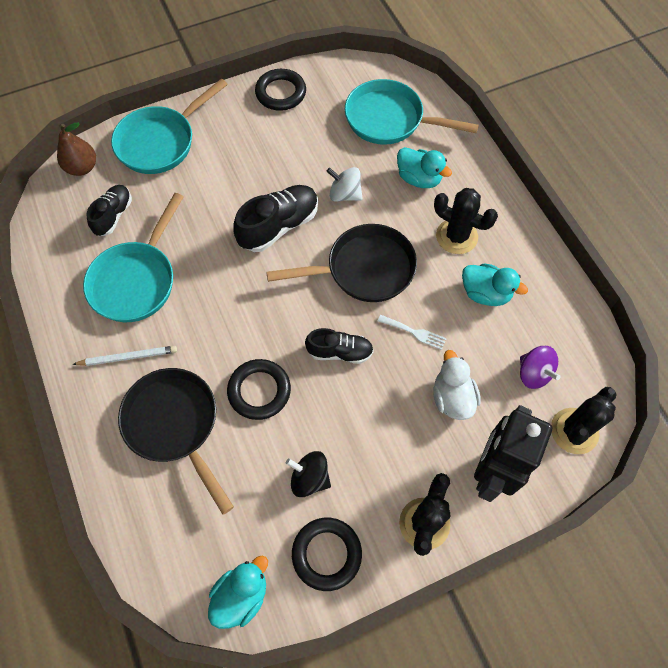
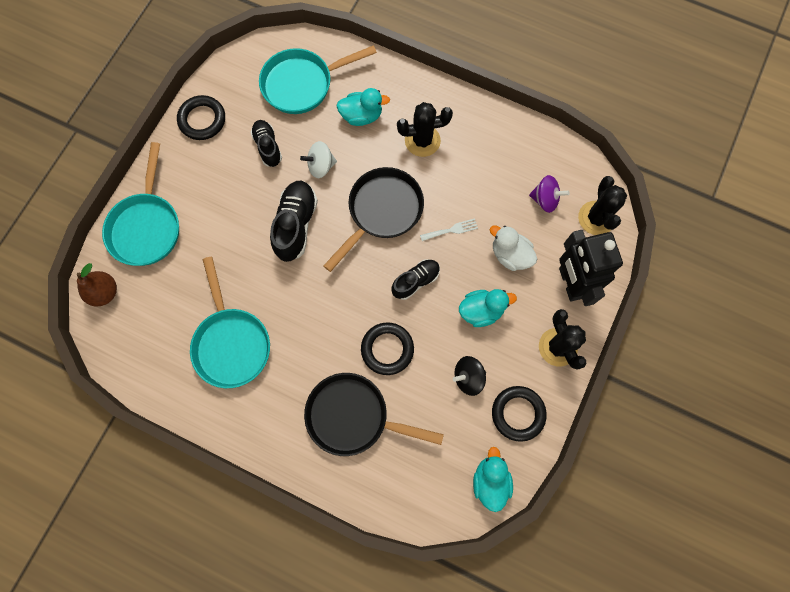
camera: 40 degrees left, 10 degrees up
white pencil [72,346,177,366] -> none
black shoe [86,185,132,236] -> black shoe moved to [250,120,282,167]
turquoise duck [462,263,528,306] -> turquoise duck moved to [459,289,517,327]

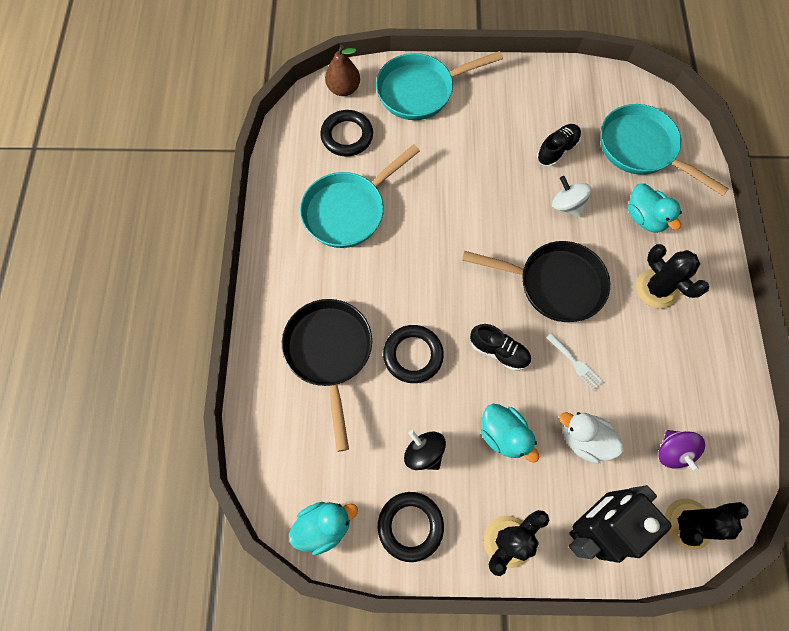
camera: 65 degrees right, 5 degrees down
black ring [177,95,225,140] -> black ring moved to [320,110,373,156]
black shoe [270,181,318,262] -> none
white duck [490,226,537,271] -> white duck turned 75 degrees counterclockwise [559,412,624,464]

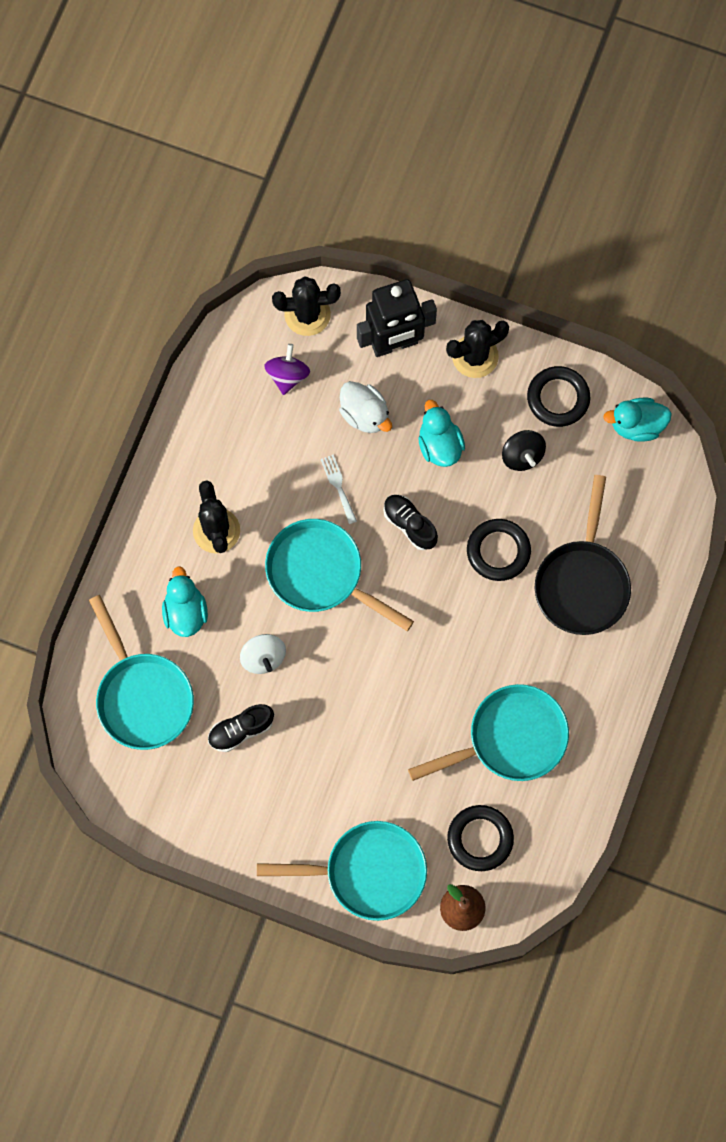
camera: 160 degrees left, 5 degrees up
black pan [462,241,610,322] -> turquoise pan [265,519,414,631]

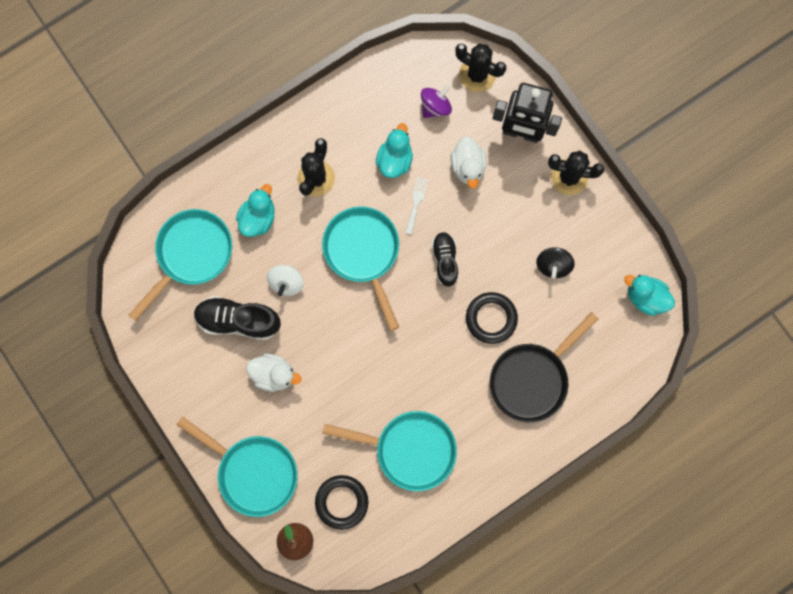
camera: 35 degrees right, 5 degrees up
turquoise pan [89,595,194,750] -> turquoise pan turned 150 degrees counterclockwise [128,209,232,321]
black shoe [208,704,274,752] -> black shoe [194,296,281,340], size x1.56
turquoise duck [418,400,465,467] -> turquoise duck moved to [376,123,413,178]
black ring [527,366,590,427] -> none
none -> white duck [246,353,301,391]

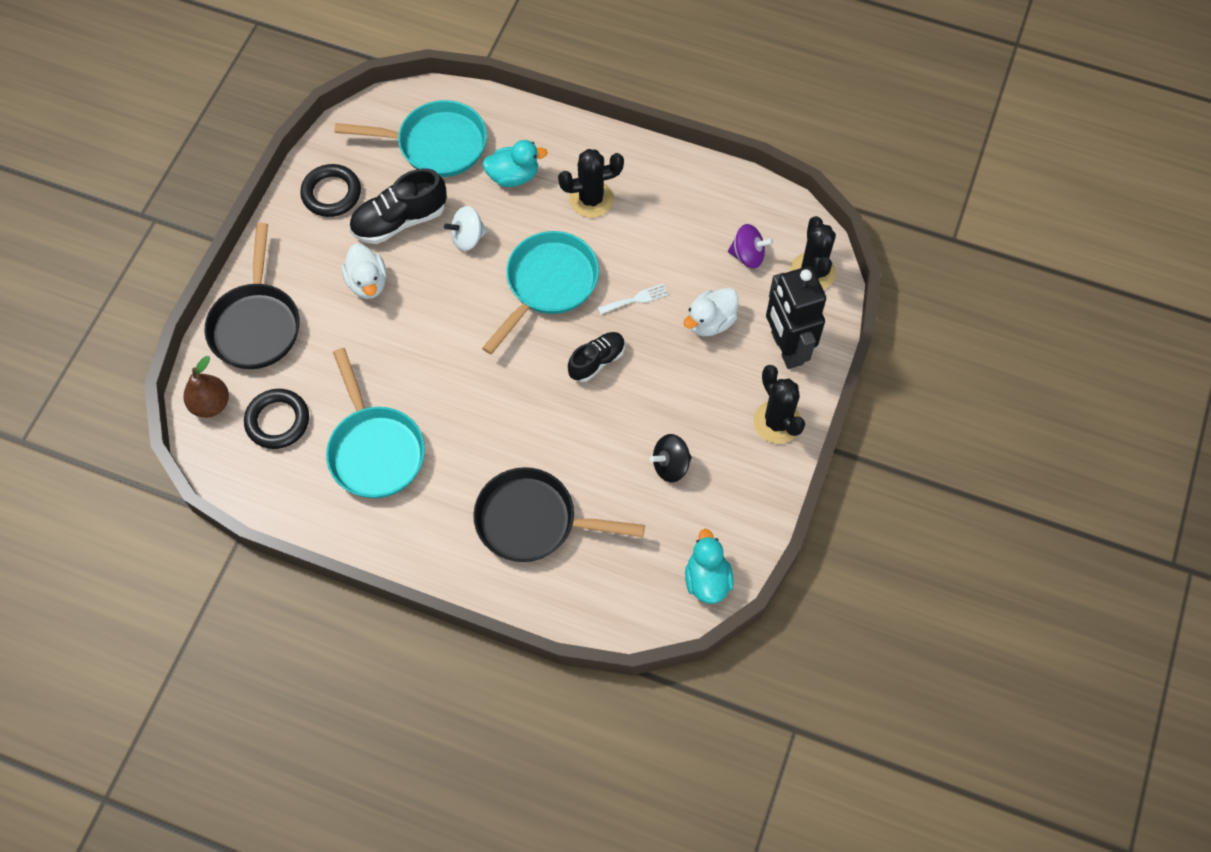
camera: 55 degrees right, 15 degrees down
turquoise pan [176,416,298,517] -> black pan [205,223,299,369]
black shoe [194,296,281,340] -> black shoe turned 90 degrees counterclockwise [349,168,447,244]
turquoise duck [376,123,413,178] -> none
black ring [466,292,518,344] -> black ring moved to [300,164,361,217]

